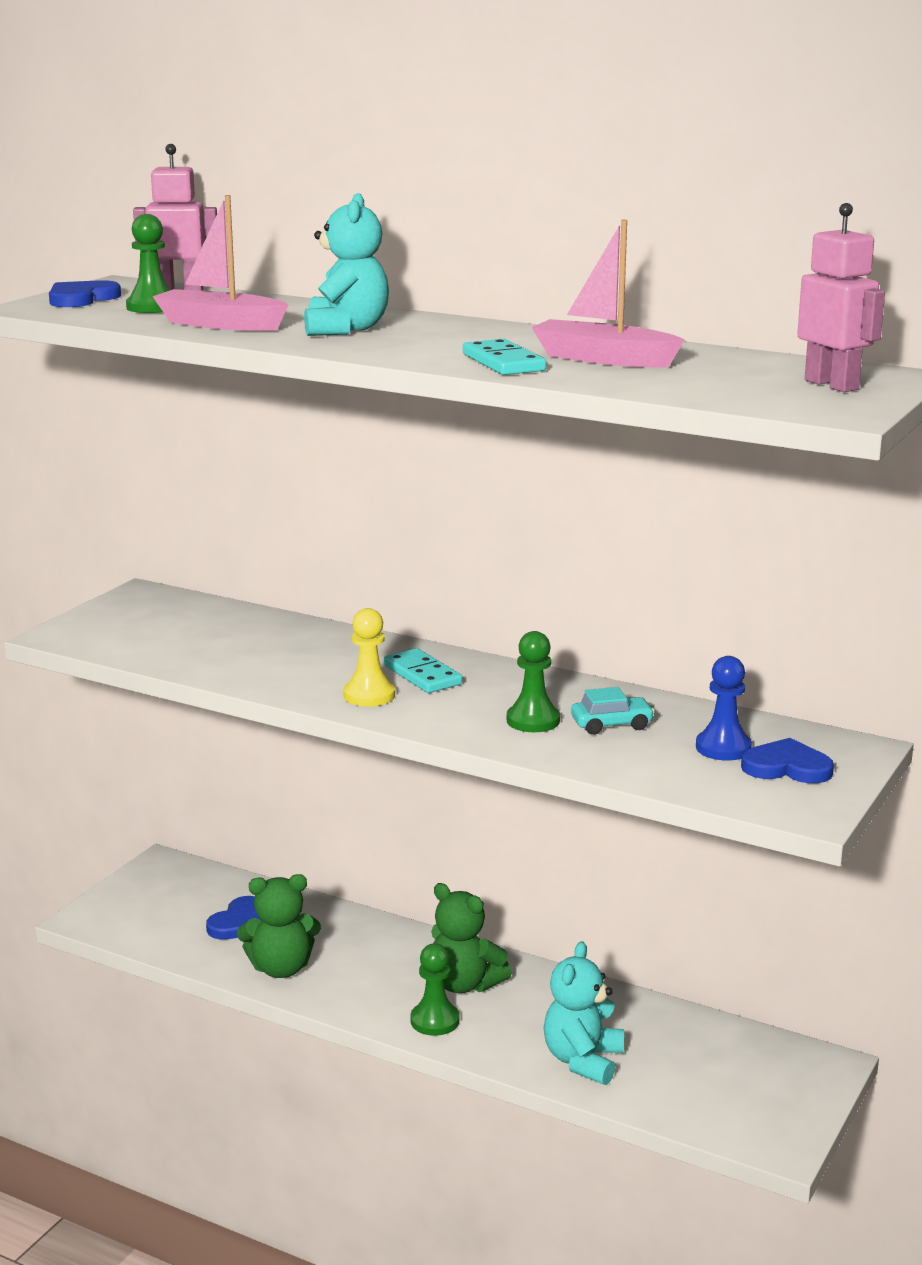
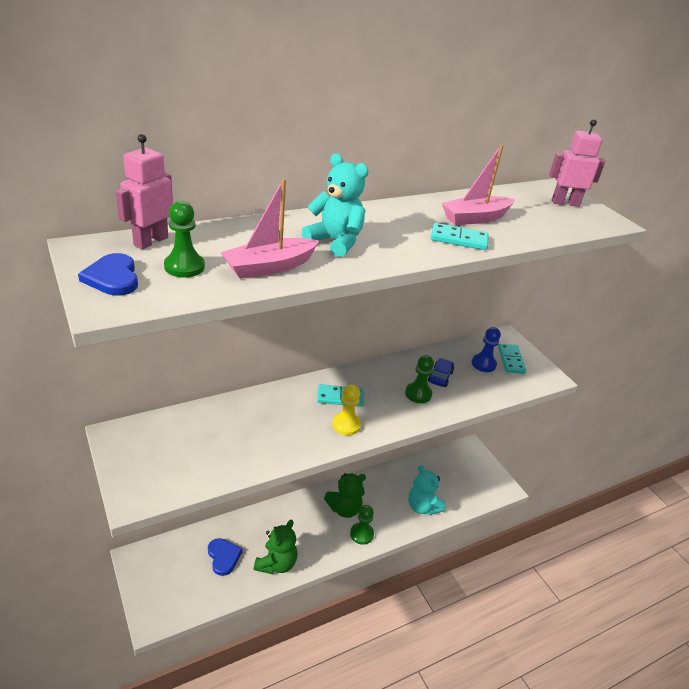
camera: 60 degrees left, 15 degrees up
turquoise car [571,687,655,735] -> blue car [428,358,454,387]
blue heart [741,738,834,783] -> turquoise domino [498,344,526,374]

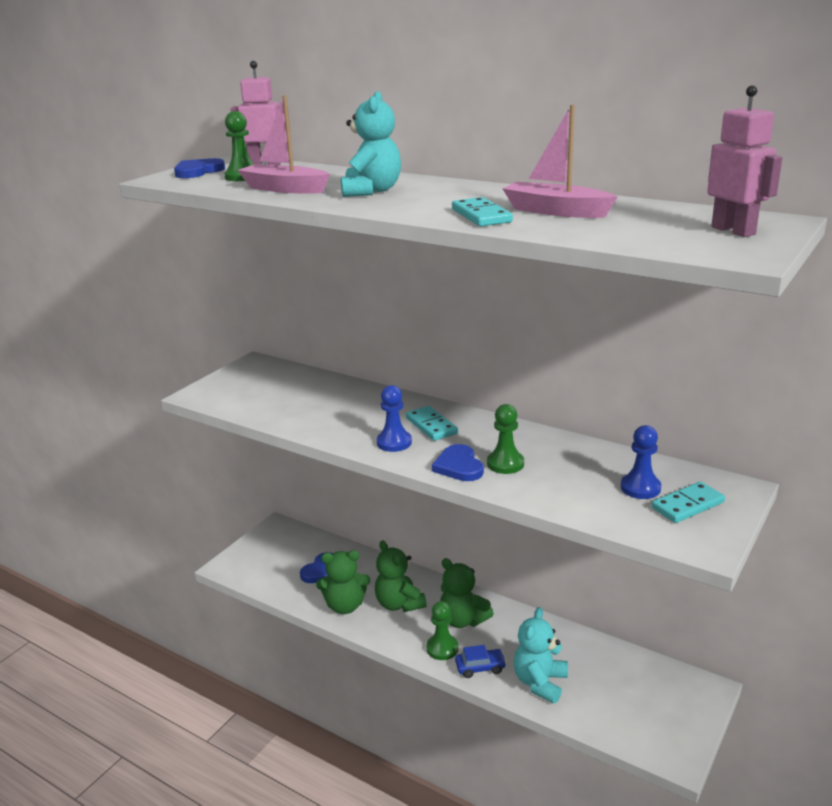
camera: 65 degrees right, 10 degrees down
yellow pawn [332,384,361,436] -> blue pawn [376,385,412,452]
blue car [428,358,454,387] -> blue car moved to [455,645,507,678]
none -> green teddy bear [375,540,427,612]
none -> blue heart [432,444,484,481]

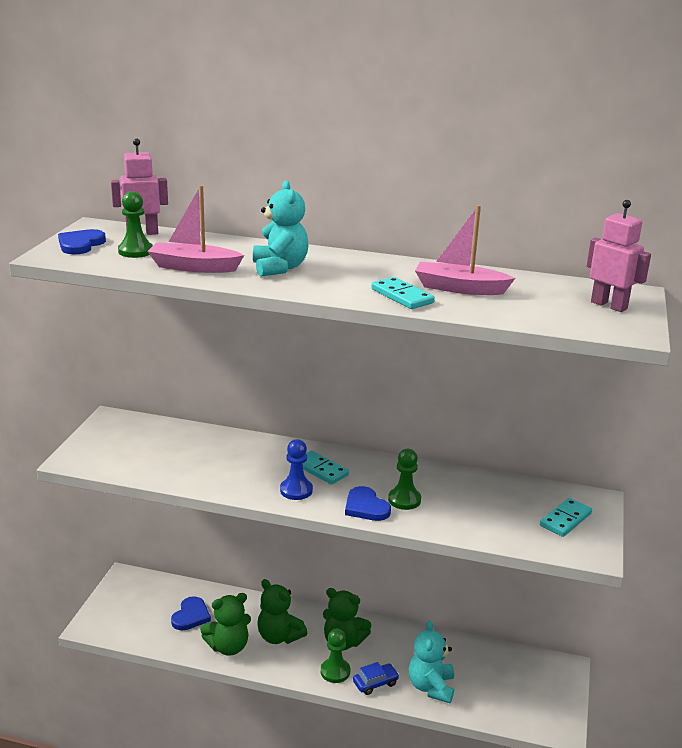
camera: 20 degrees left, 0 degrees up
blue pawn [621,425,661,499] -> none

